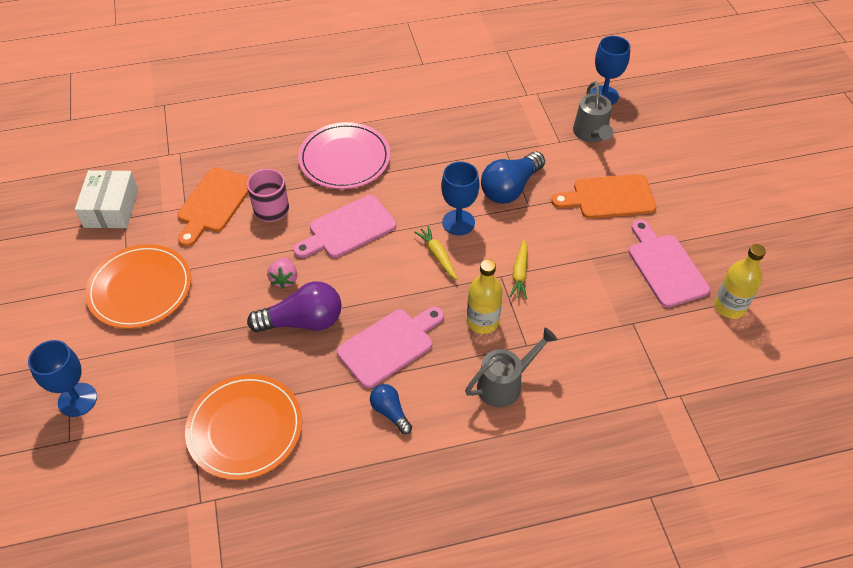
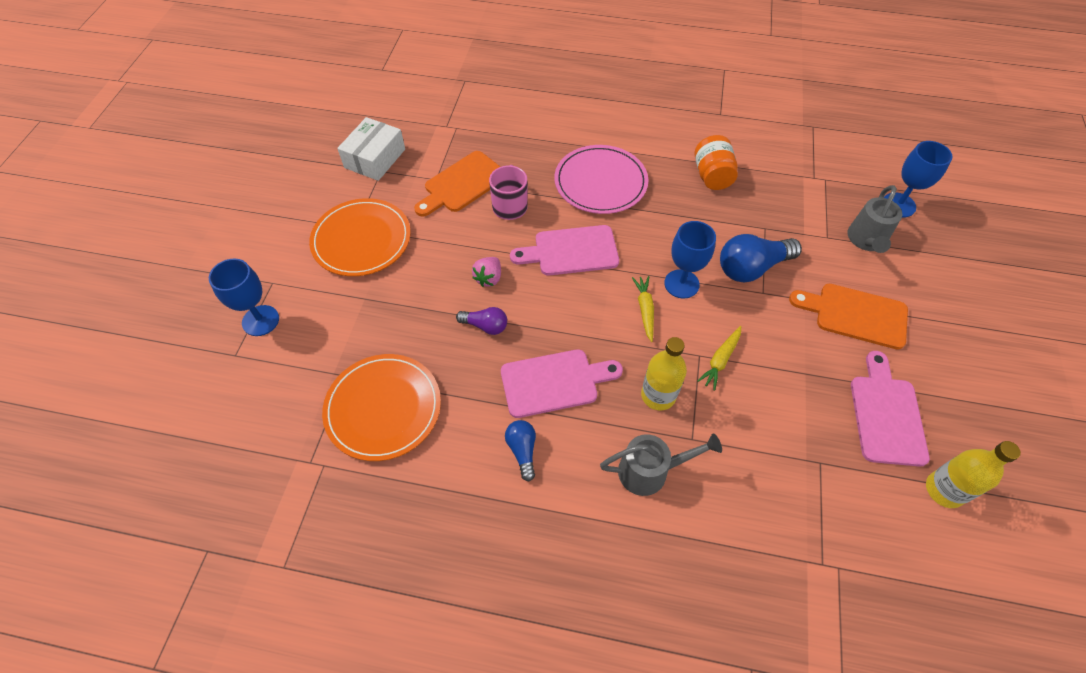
camera: 25 degrees right, 5 degrees up
purple light bulb [247,281,341,332] -> purple light bulb [456,307,507,335], size x0.56
none -> orange jar [695,135,738,190]

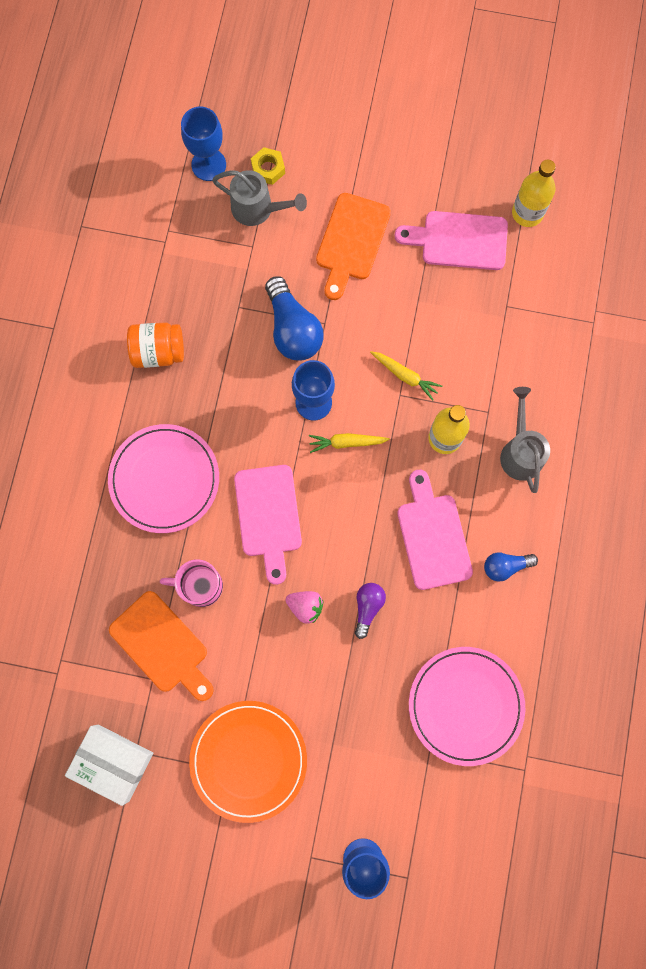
camera: 90 degrees left, 20 degrees up
orange plate [322,354,441,461] -> pink plate [409,647,525,766]
none -> yellow nut [251,147,285,185]

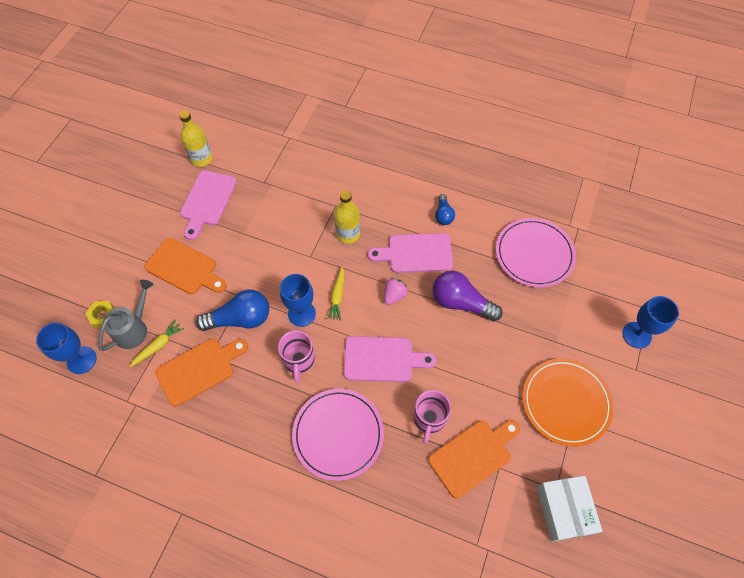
camera: 80 degrees left, 15 degrees down
white box [65,725,153,806] -> white box turned 45 degrees counterclockwise [537,476,602,541]
orange jar [127,323,184,368] -> none
pink strawberry [285,591,323,624] -> pink strawberry moved to [384,278,408,305]
purple light bulb [355,583,386,639] -> purple light bulb [433,271,502,321], size x1.80
yellow carrot [370,351,442,401] -> yellow carrot moved to [129,320,184,367]
grey watering can [500,387,550,493] -> none
none -> orange cutting board [155,339,248,406]
none -> pink mug [278,331,315,383]

